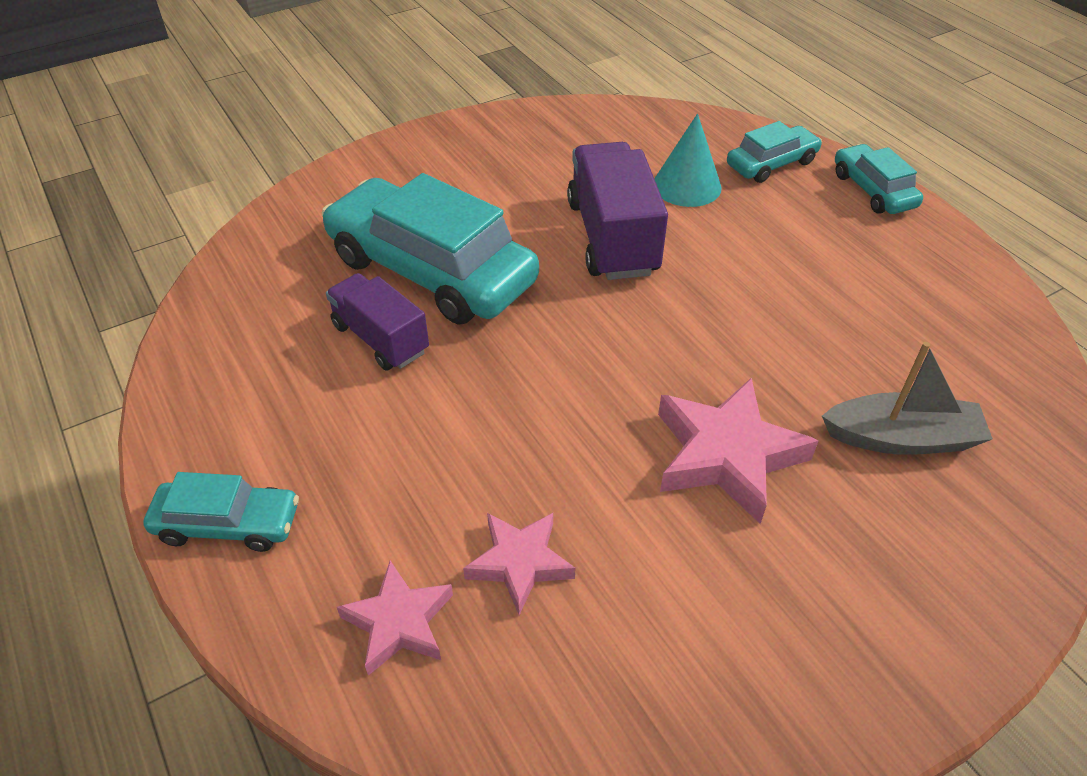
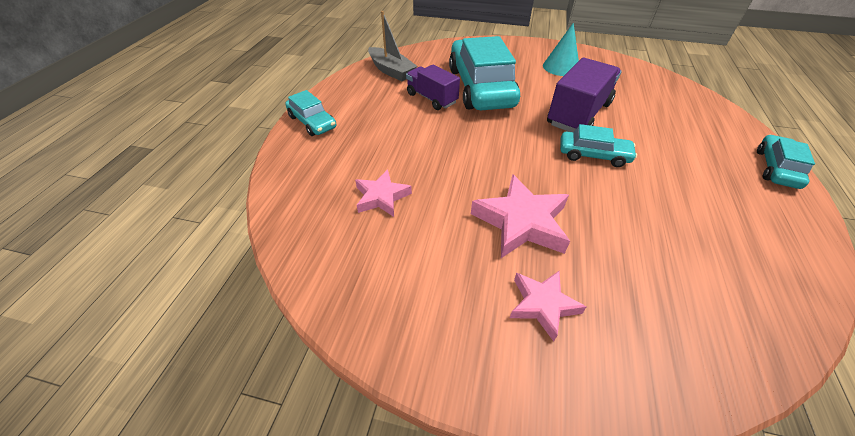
camera: 45 degrees right, 0 degrees up
purple truck [326,273,429,371] -> purple truck turned 45 degrees counterclockwise [406,64,460,110]
pink star [337,561,453,676] -> pink star moved to [510,271,586,342]
turquoise cone [654,113,722,207] -> turquoise cone moved to [543,23,579,76]
turquoise car [727,121,822,183] -> turquoise car moved to [560,124,637,167]
grey boat [822,342,993,455] -> grey boat moved to [368,11,417,81]

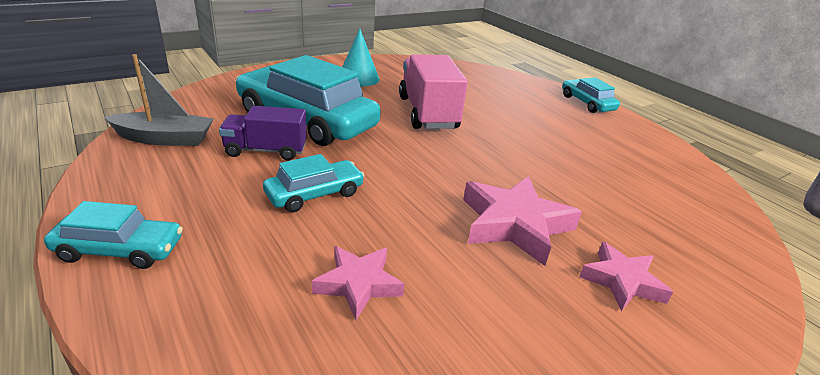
camera: 50 degrees left, 15 degrees down
purple truck [547,58,621,132] -> pink truck [399,54,467,129]
turquoise car [560,124,637,167] -> turquoise car moved to [263,154,365,212]

